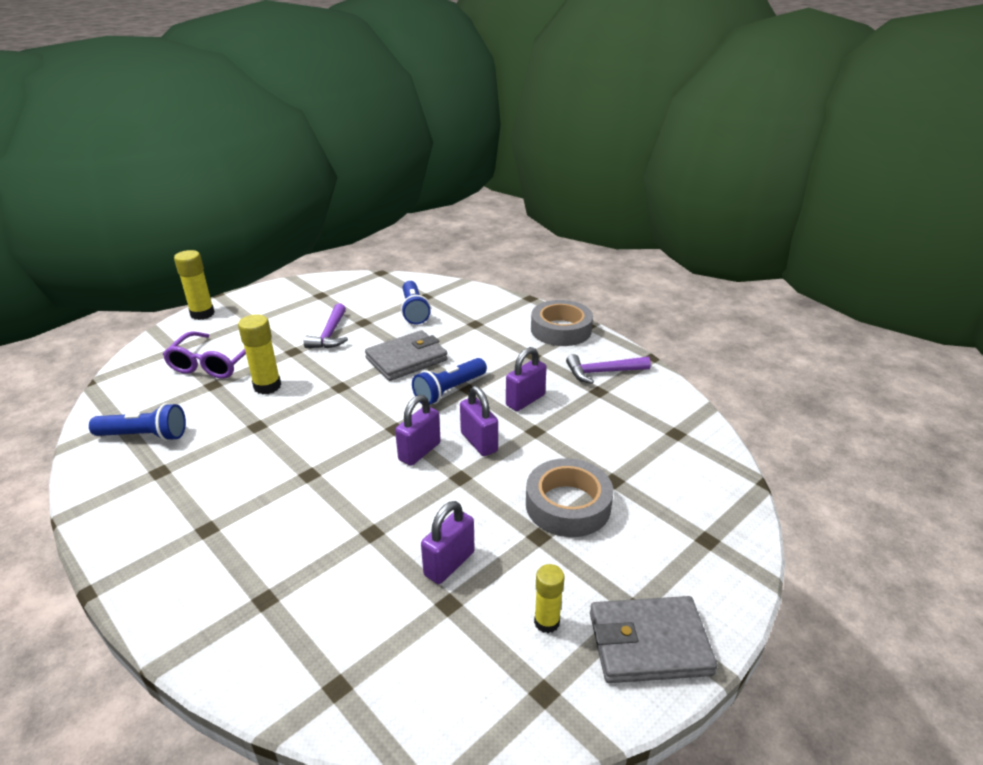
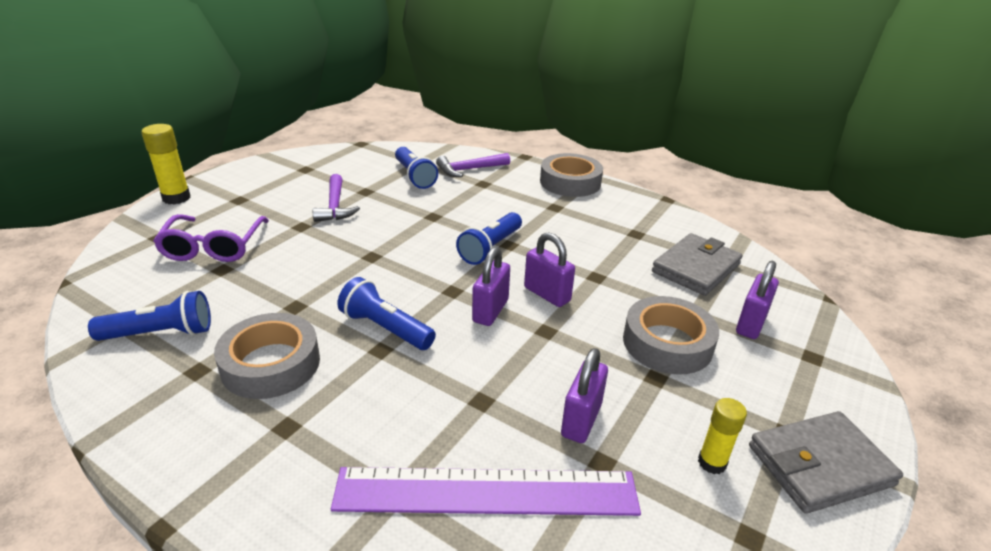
camera: 15 degrees left, 0 degrees up
yellow glue stick [238,314,281,394] -> none
grey wallet [365,330,448,381] -> grey wallet moved to [652,233,743,296]
purple padlock [506,347,547,411] -> purple padlock moved to [736,261,779,339]
purple hammer [566,354,651,384] -> purple hammer moved to [436,153,510,177]
none -> grey tape [214,313,320,399]
none -> purple ruler [331,467,641,516]
none -> blue flashlight [337,277,436,350]

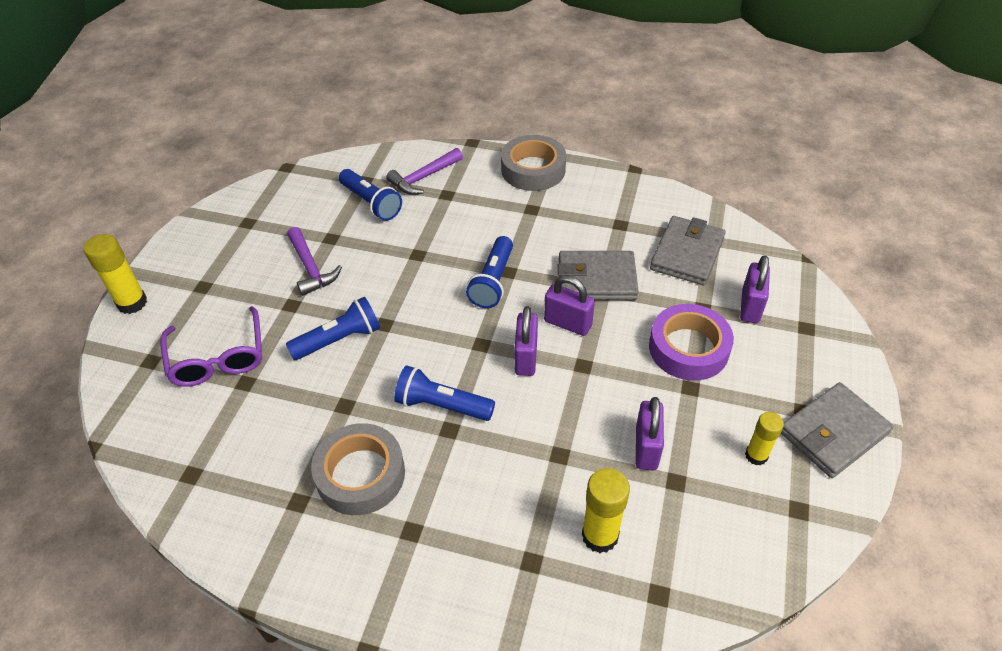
camera: 15 degrees left, 15 degrees up
blue flashlight [88,291,211,341] -> blue flashlight moved to [286,297,380,360]
purple ruler [331,467,641,516] -> yellow glue stick [582,468,630,553]
grey tape [623,296,719,374] -> purple tape [649,304,734,381]
none -> grey wallet [558,251,639,300]

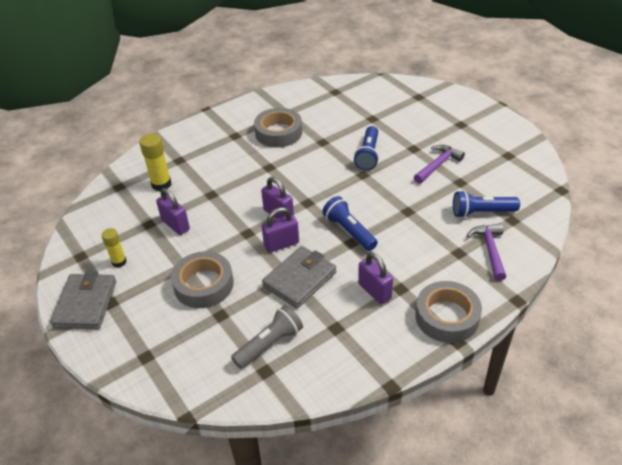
camera: 130 degrees right, 5 degrees down
yellow glue stick [84,234,147,314] -> none
purple glasses [161,306,262,386] -> none
purple hammer [287,227,342,296] -> purple hammer turned 120 degrees clockwise [414,145,465,184]
blue flashlight [394,365,495,421] -> none
purple tape [649,304,734,381] -> grey tape [171,251,234,308]
grey wallet [650,216,726,285] -> grey flashlight [231,305,303,369]
purple padlock [740,255,770,323] -> purple padlock moved to [358,252,393,304]

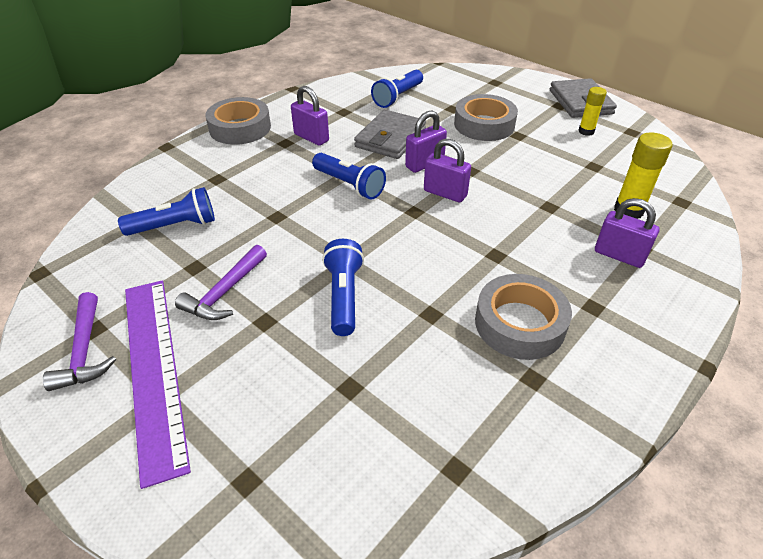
camera: 165 degrees right, 0 degrees up
purple padlock [156,188,190,235] -> purple padlock moved to [595,198,659,268]
grey flashlight [231,305,303,369] -> blue flashlight [371,70,423,108]
purple hammer [466,224,506,281] -> purple hammer moved to [43,292,116,391]
none -> purple ruler [125,281,191,489]

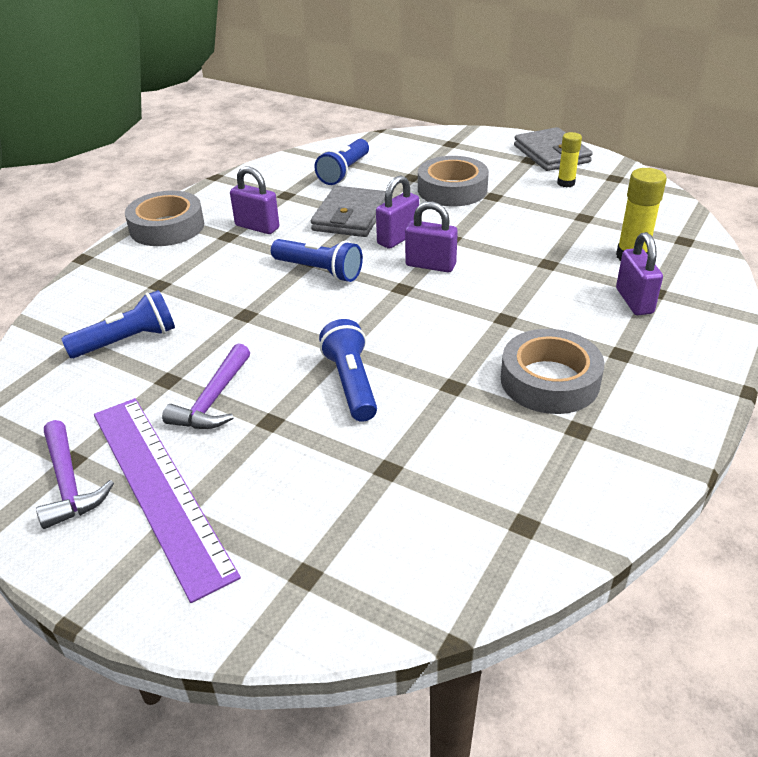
camera: 10 degrees left, 5 degrees down
purple padlock [595,198,659,268] -> purple padlock turned 60 degrees clockwise [616,232,663,315]

